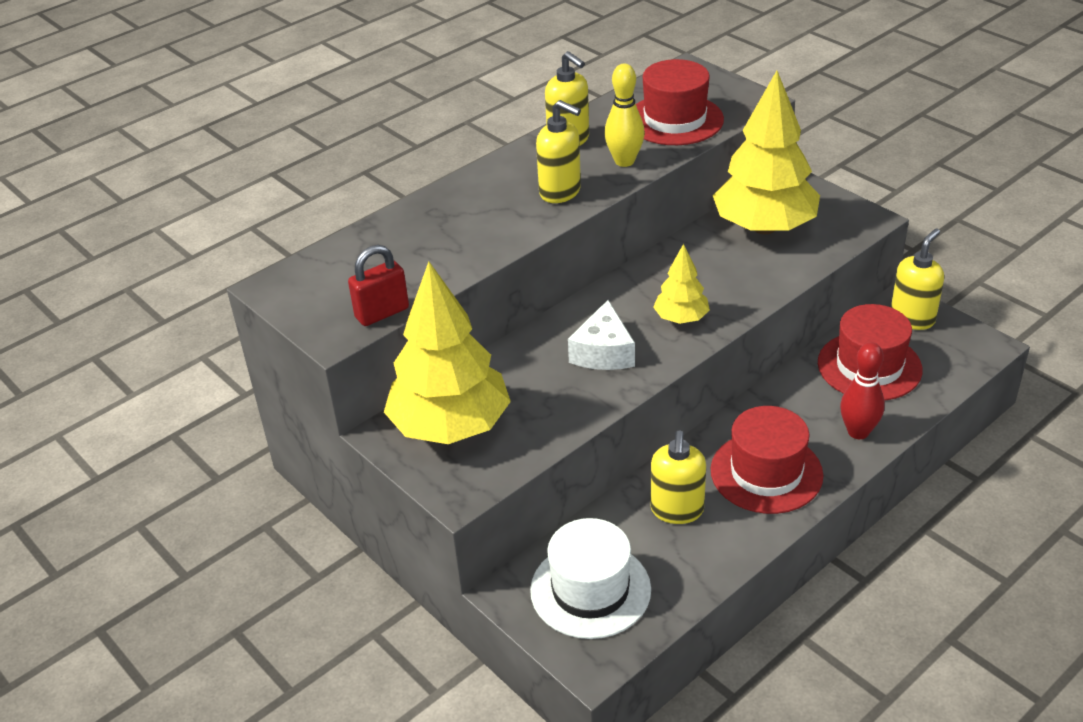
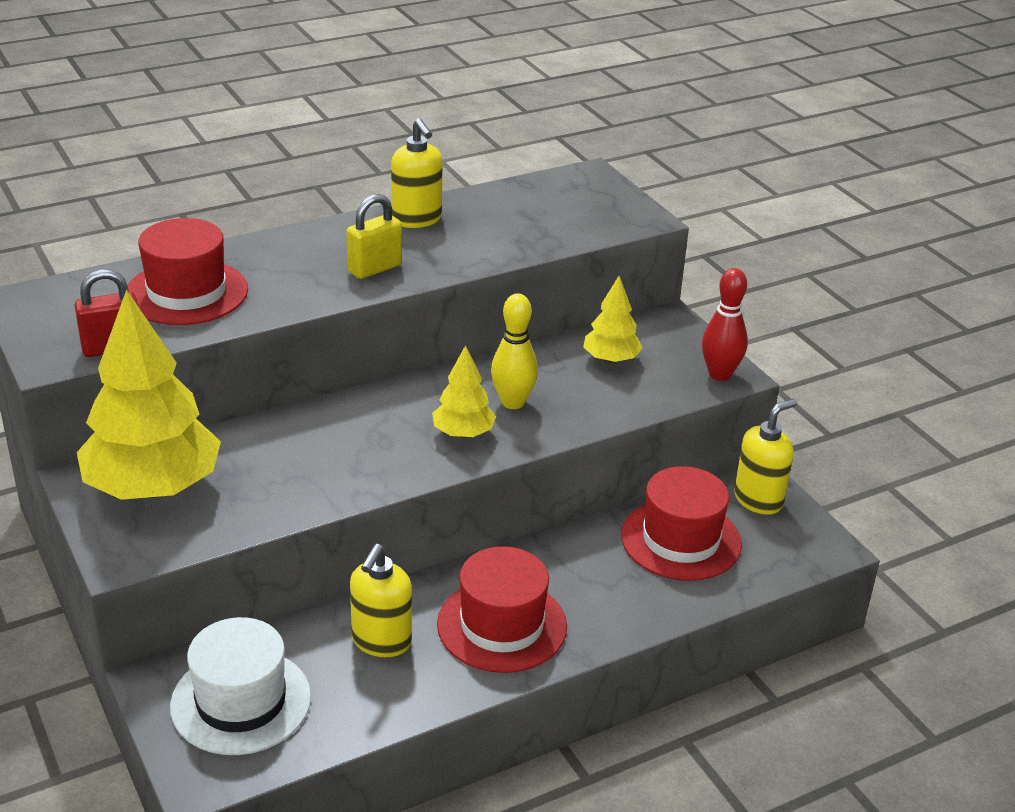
camera: 10 degrees right, 5 degrees down
yellow soap dispenser [536,100,581,203] -> yellow padlock [346,194,402,279]
white cheese [568,300,635,370] -> none
yellow bowling pin [604,64,645,167] -> yellow bowling pin moved to [491,293,538,409]
red hat [636,59,724,145] -> red hat moved to [128,218,248,325]
yellow tree [713,71,820,234] -> yellow tree [583,276,643,364], size x0.49
red bowling pin [840,342,885,439] -> red bowling pin moved to [702,268,748,381]

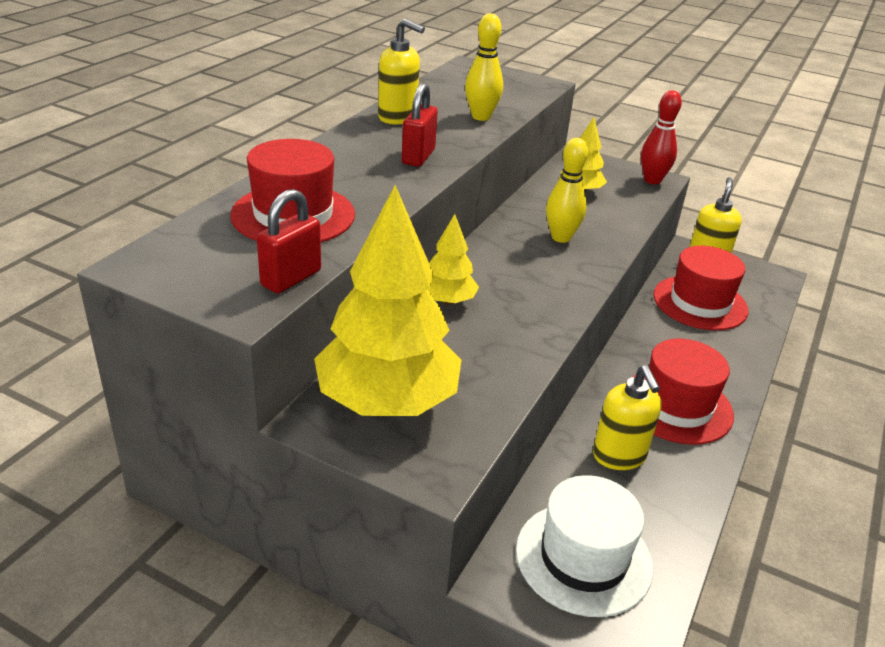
camera: 35 degrees left, 0 degrees up
yellow padlock [346,194,402,279] -> red padlock [402,83,438,167]
yellow tree [432,345,496,438] -> yellow tree moved to [428,214,479,305]
none -> yellow bowling pin [465,13,503,121]

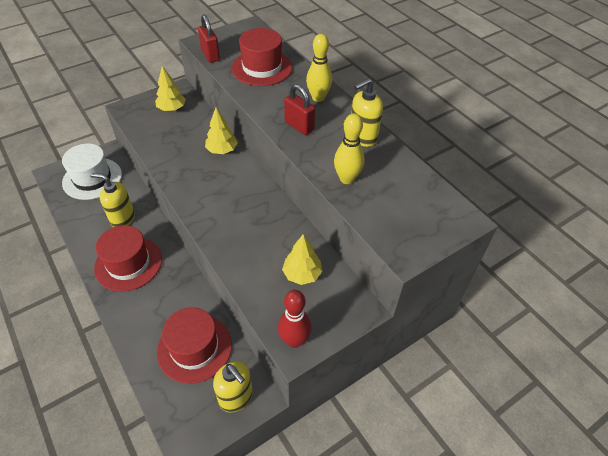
camera: 120 degrees right, 15 degrees up
yellow tree [314,185,462,416] -> yellow tree [155,66,186,111], size x0.49
yellow bowling pin [546,138,588,243] -> yellow bowling pin moved to [306,34,332,102]

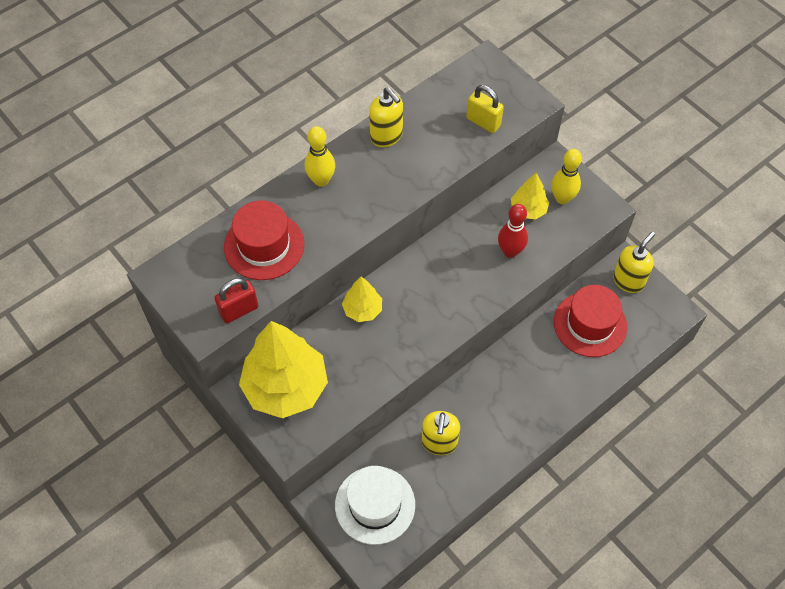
camera: 95 degrees left, 10 degrees up
red hat [94,225,162,291] -> none
yellow tree [155,66,186,111] -> yellow tree [239,321,328,418], size x2.05
red bowling pin [278,290,312,348] -> red bowling pin moved to [498,204,528,258]
red padlock [284,84,315,135] -> none
yellow bowling pin [334,113,364,184] -> yellow bowling pin moved to [551,149,582,204]
none -> yellow padlock [466,85,504,133]

